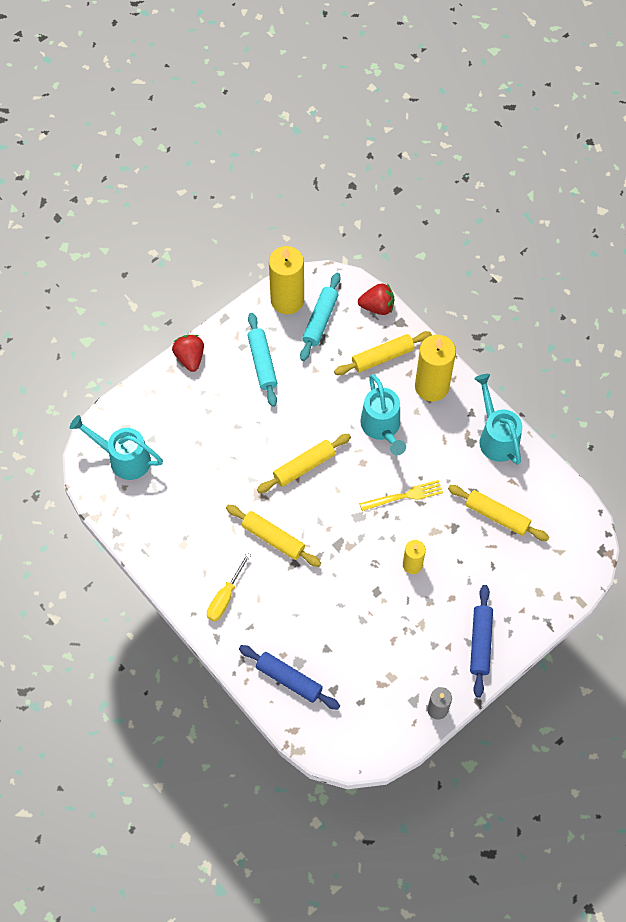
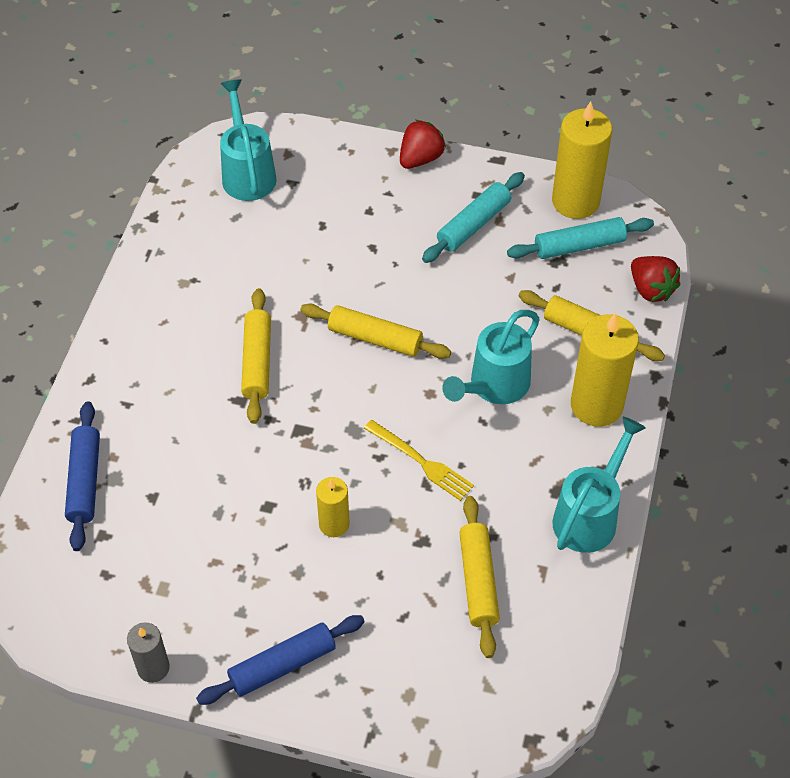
camera: 55 degrees right, 10 degrees down
yellow screwdriver [207,553,251,622] -> none

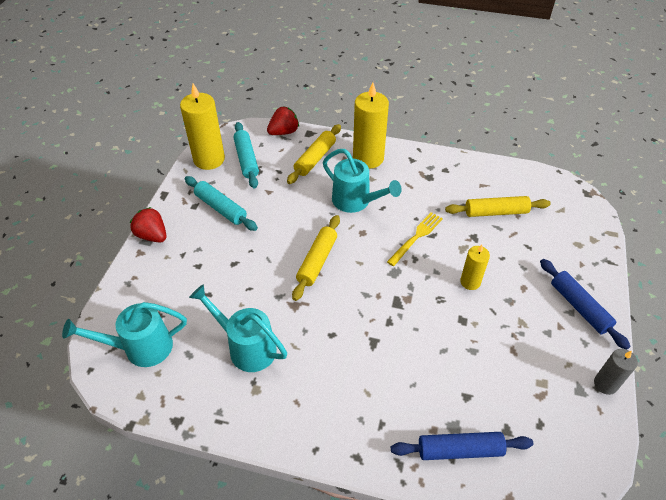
camera: 90 degrees left, 5 degrees down
yellow rolling pin [241,288,271,424] -> none
turquoise watering can [552,417,646,553] -> turquoise watering can moved to [189,284,287,372]

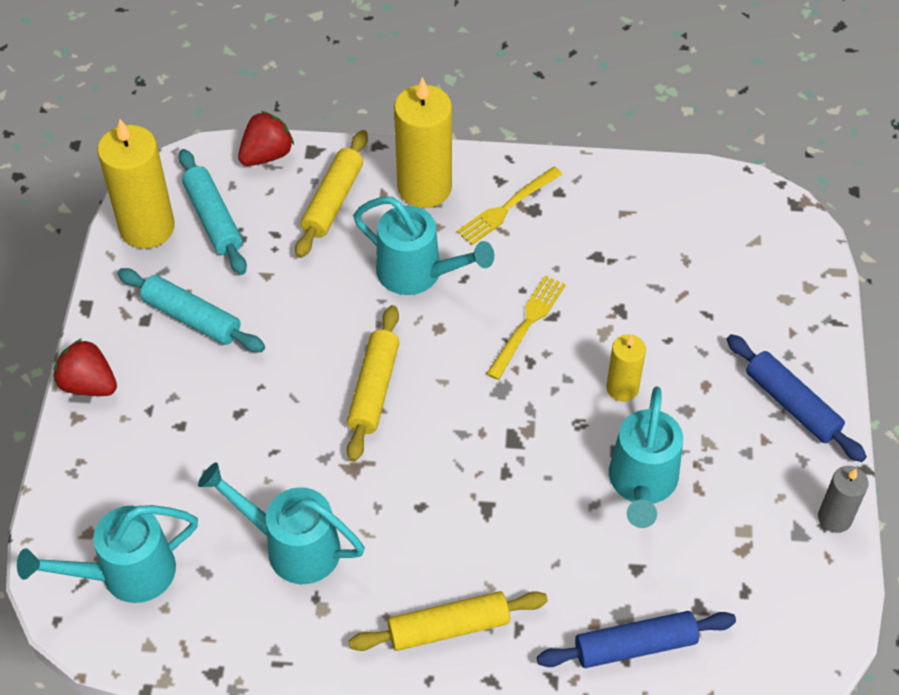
camera: 10 degrees left, 5 degrees up
yellow rolling pin [445,196,551,217] -> yellow rolling pin moved to [349,591,548,651]
none -> yellow fork [457,167,562,245]
none -> turquoise watering can [609,386,683,528]

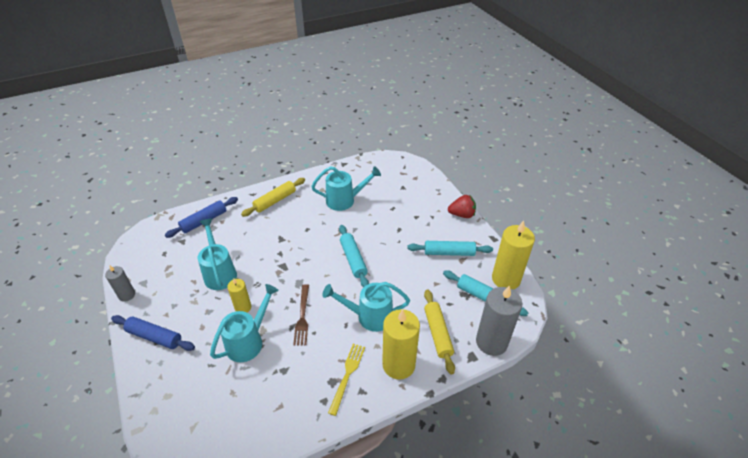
camera: 150 degrees right, 10 degrees down
turquoise watering can [17,505,198,603] -> turquoise watering can moved to [210,284,279,362]
red strawberry [238,111,294,166] -> grey candle [476,285,522,356]
yellow rolling pin [347,305,400,462] -> turquoise rolling pin [339,225,369,287]
yellow fork [486,275,566,380] -> brown fork [293,284,309,346]

